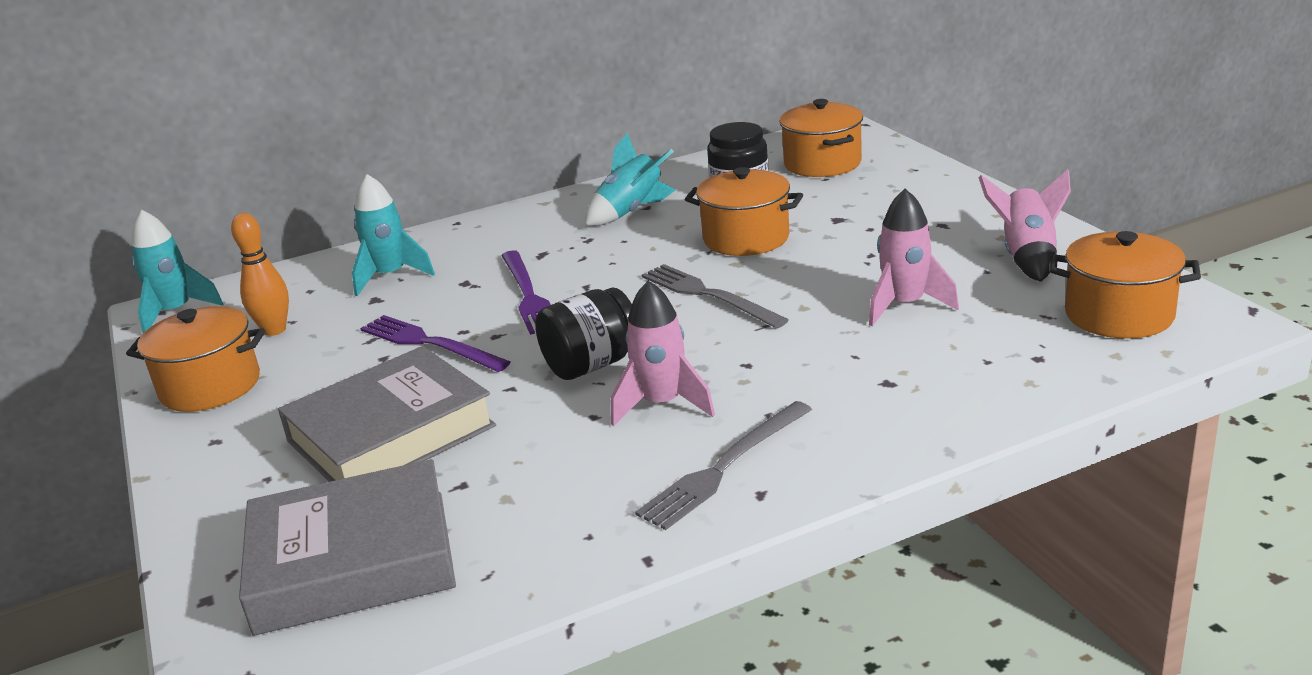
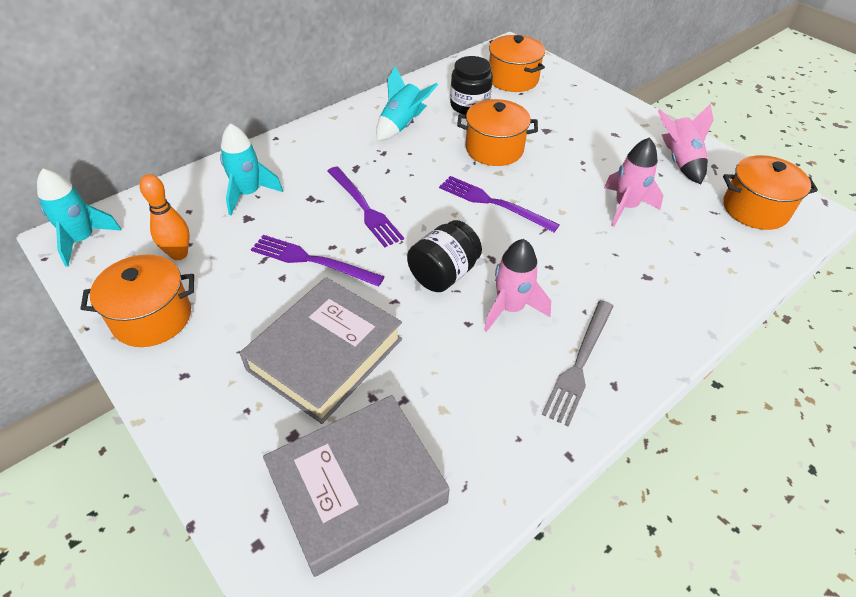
camera: 20 degrees left, 20 degrees up
grey fork [641,264,789,328] -> purple fork [439,176,560,232]

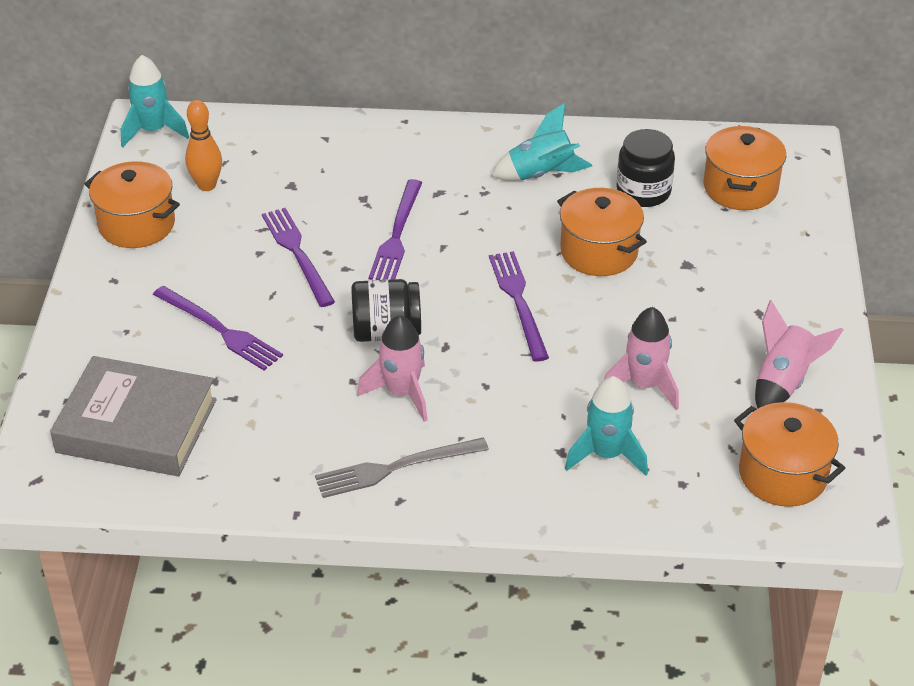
camera: 45 degrees right, 5 degrees down
turquoise rocket [220,123,283,215] -> turquoise rocket moved to [565,376,648,476]
grey book [240,277,402,424] -> purple fork [153,286,283,371]

